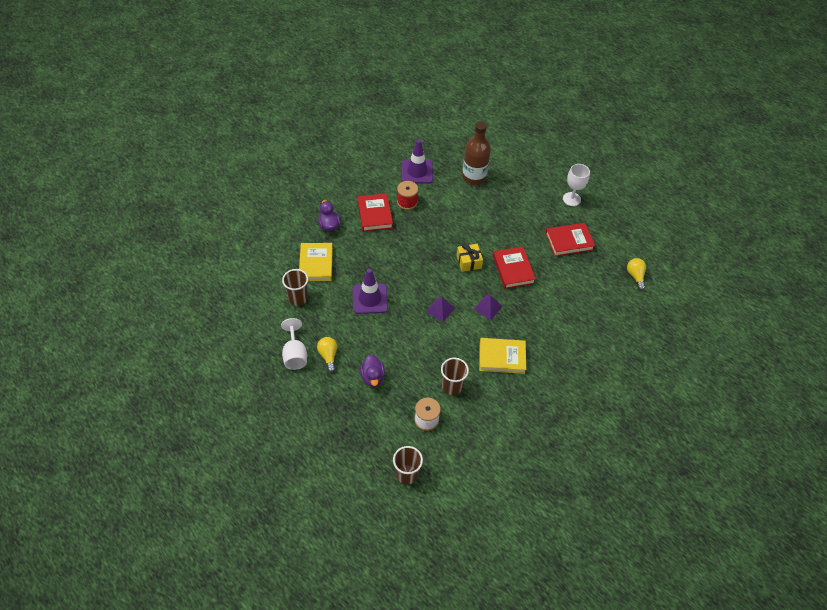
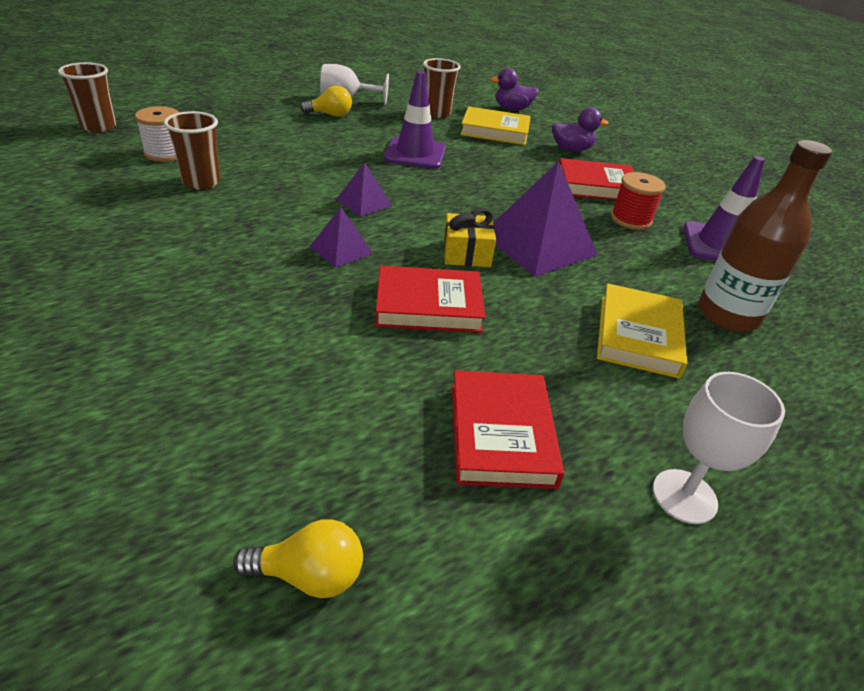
camera: 100 degrees right, 15 degrees down
purple duck [360,354,385,387] -> purple duck moved to [490,68,539,110]
yellow book [479,338,526,374] -> yellow book moved to [597,283,687,378]
none -> purple pyramid [493,161,598,277]

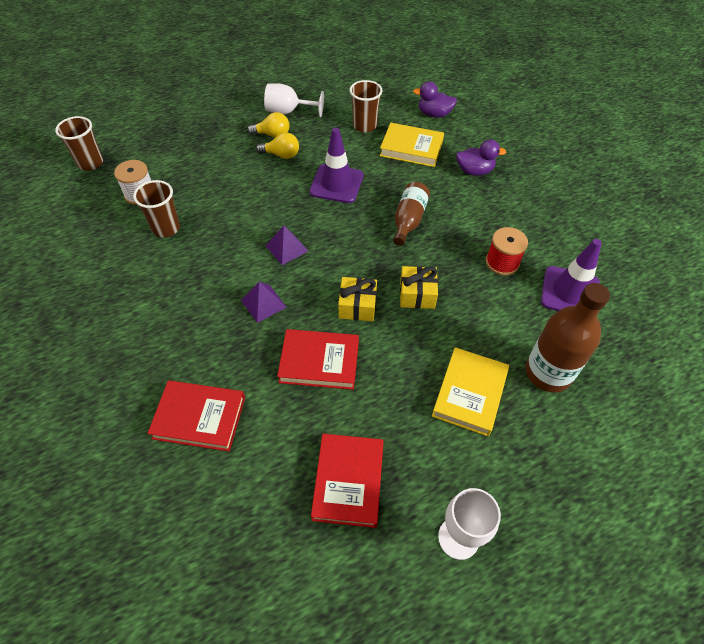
camera: 10 degrees right, 15 degrees up
yellow light bulb [233,520,363,598] -> yellow light bulb moved to [256,133,299,159]
purple pyramid [493,161,598,277] -> yellow gift [400,266,438,309]
red book [559,158,634,200] -> red book moved to [148,380,245,451]
none -> brown bottle [393,182,430,246]

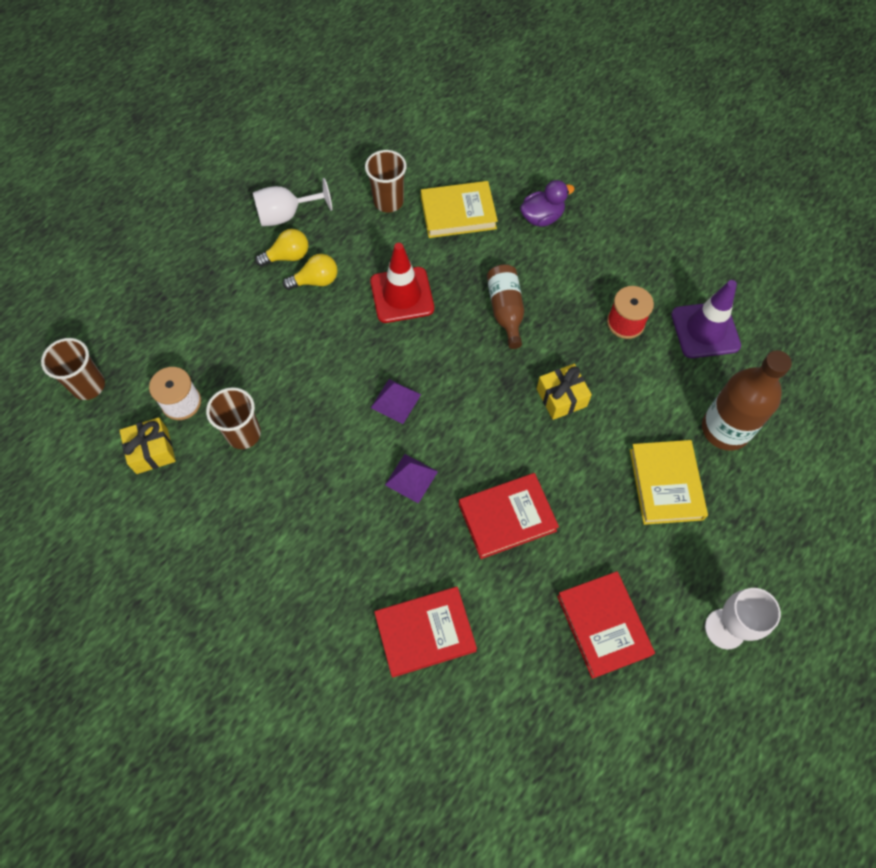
camera: 25 degrees left, 10 degrees up
purple traffic cone [309,128,364,203] -> red traffic cone [370,243,434,323]
yellow gift [338,277,377,321] -> yellow gift moved to [119,417,176,474]
purple duck [413,82,457,118] -> none

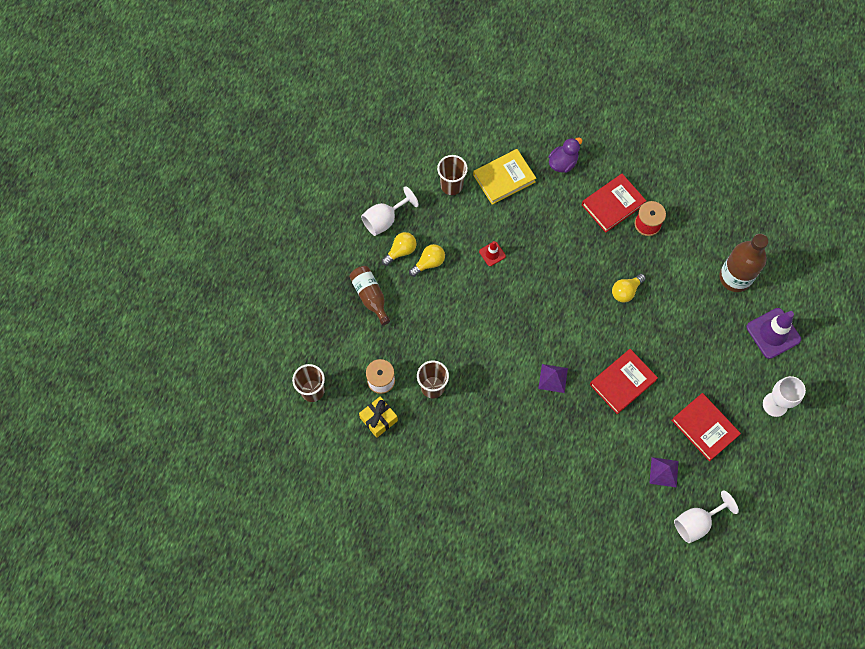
camera: 20 degrees left, 5 degrees up
red traffic cone [370,243,434,323] -> red traffic cone [479,241,506,266], size x0.51
purple pyramid [371,379,421,424] -> purple pyramid moved to [649,457,679,488]
red book [374,587,477,678] -> red book moved to [582,174,646,233]
brown bottle [487,264,524,349] -> brown bottle moved to [349,266,390,325]
yellow gift [537,364,592,420] -> yellow light bulb [612,274,646,303]
yellow book [630,440,708,525] -> none
purple traffic cone [671,280,741,358] -> purple traffic cone moved to [746,308,801,359]
none -> white goblet [674,491,739,543]

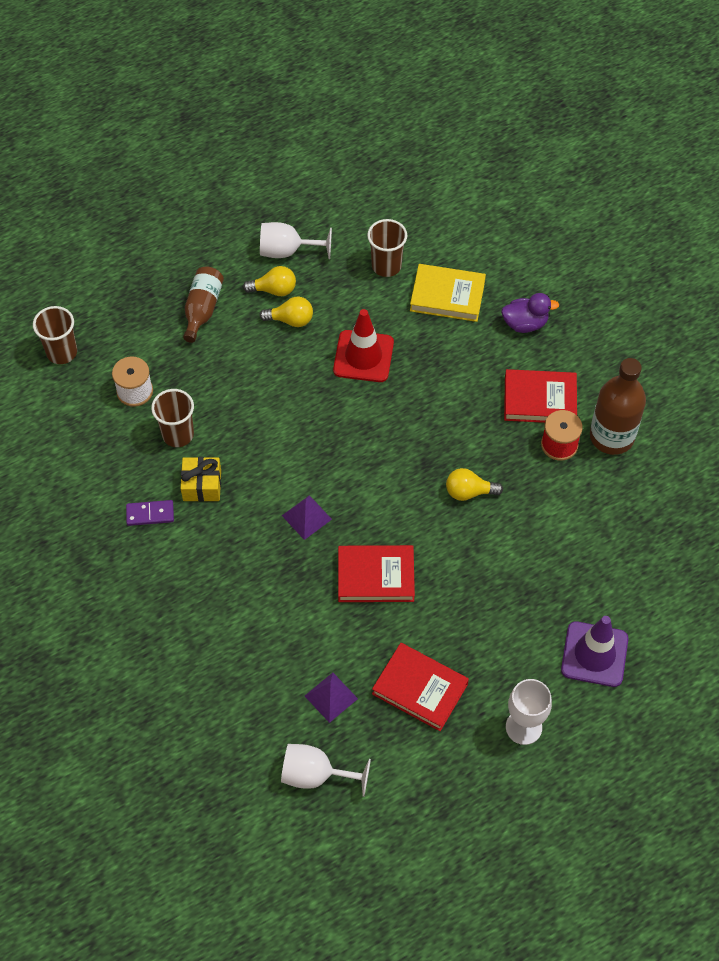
camera: 40 degrees right, 10 degrees down
yellow gift [359,396,398,438] -> yellow gift moved to [181,457,221,502]
red traffic cone [479,241,506,266] -> red traffic cone [333,309,394,382], size x1.97
red book [671,393,741,461] -> red book turned 60 degrees counterclockwise [372,643,469,731]
brown bottle [719,234,768,292] -> brown bottle moved to [590,358,646,455]
none -> purple domino [126,500,174,526]

